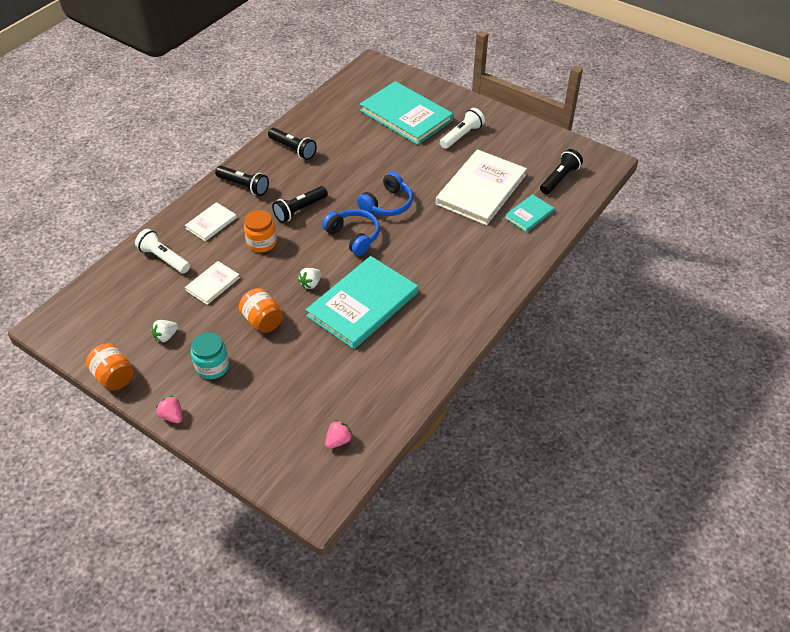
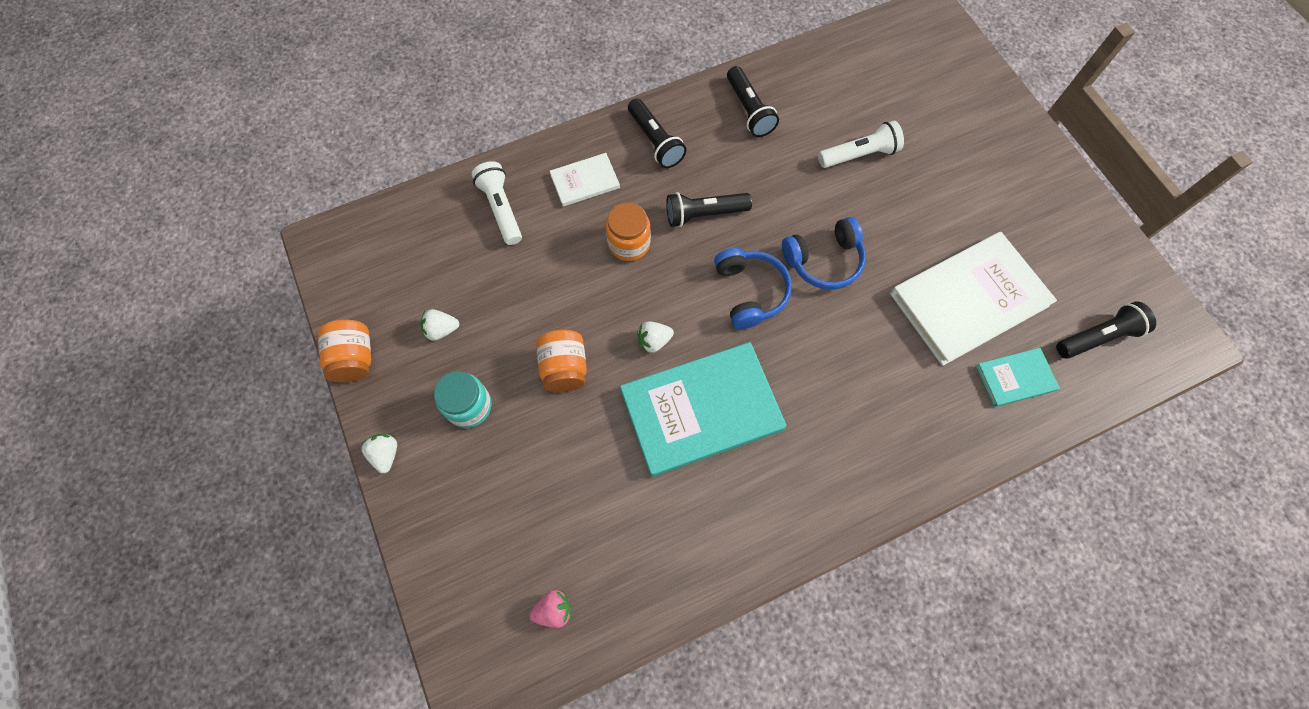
camera: 30 degrees right, 20 degrees up
pink strawberry [156,396,182,423] -> white strawberry [361,434,397,473]
white book [185,261,240,305] -> none
turquoise book [360,81,453,145] -> none
white flashlight [440,108,485,149] -> white flashlight moved to [818,121,904,168]

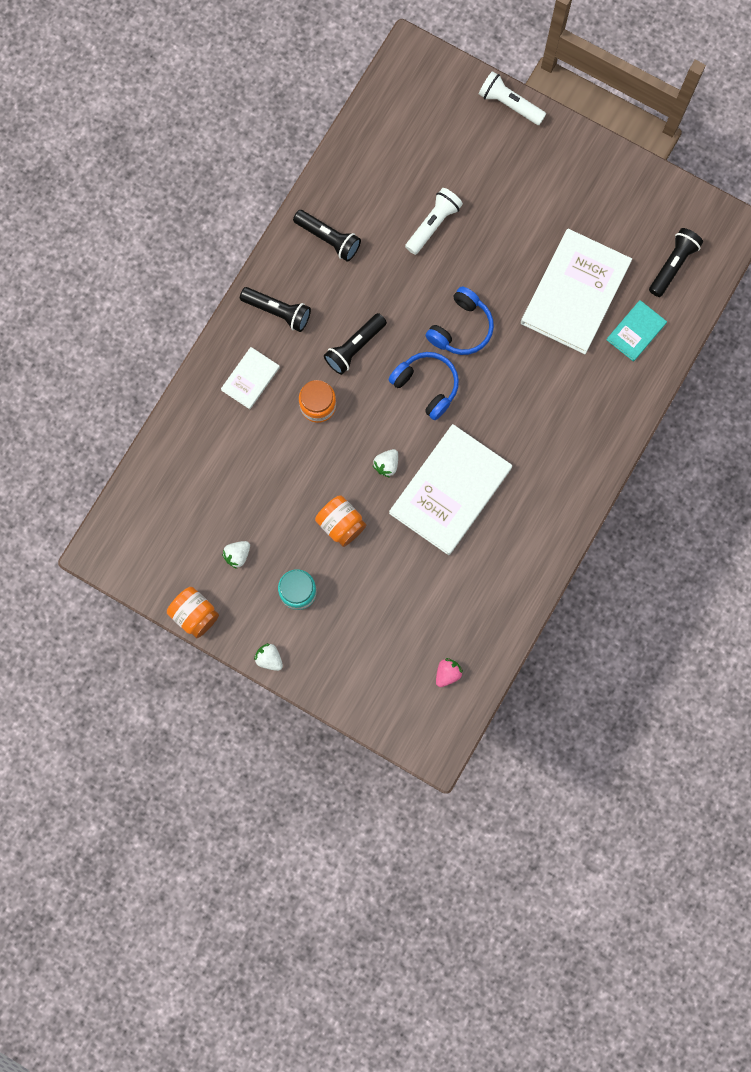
camera: 35 degrees left, 10 degrees up
white flashlight [472,161,522,245] -> white flashlight moved to [479,71,546,125]
turquoise book [620,342,787,477] -> white book [389,424,512,555]

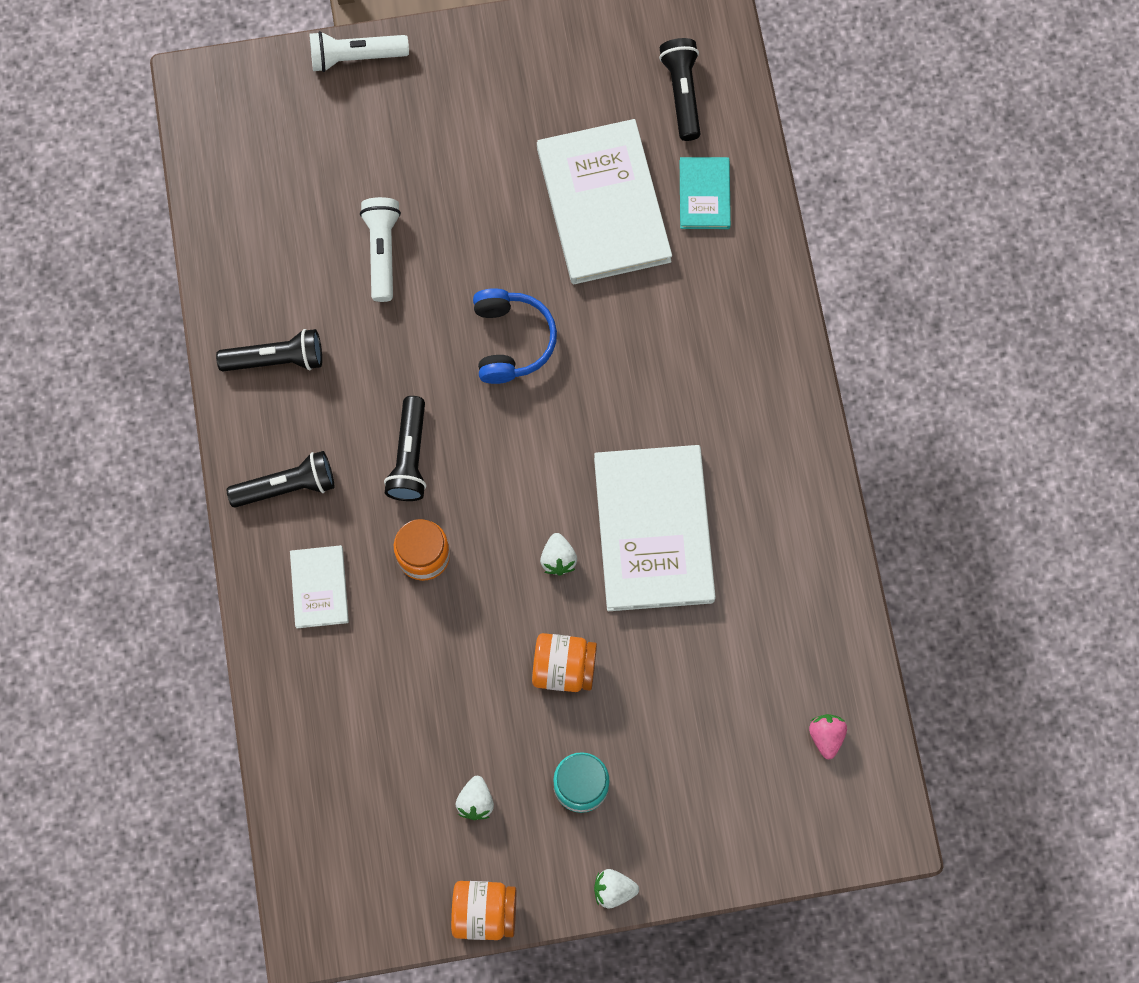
camera: 40 degrees left, 5 degrees down
blue headphones [389,352,459,420] -> none

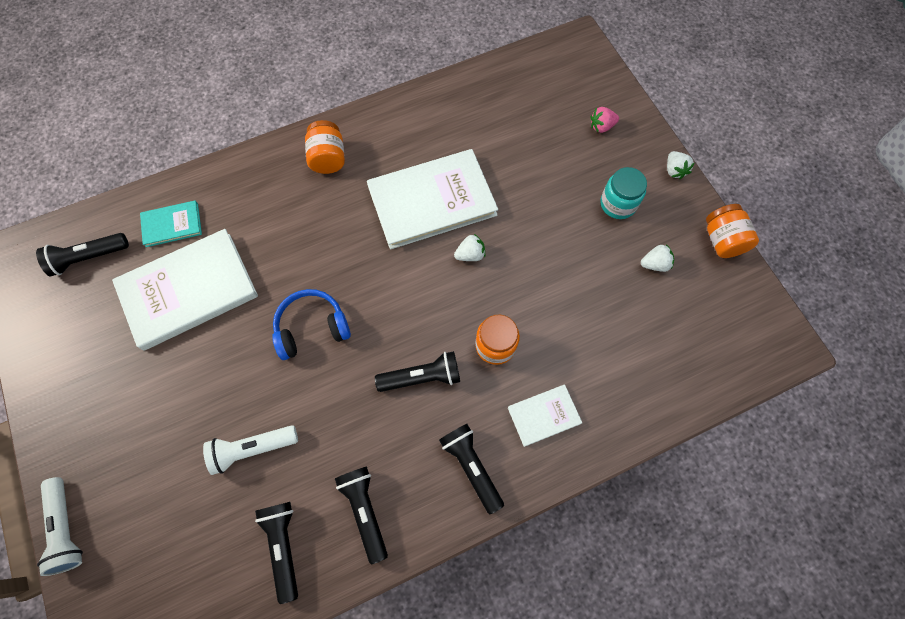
camera: 105 degrees left, 5 degrees down
orange jar [532,633,597,692] -> orange jar moved to [305,120,345,174]
pink strawberry [809,714,847,759] -> pink strawberry moved to [590,107,619,133]
none -> black flashlight [255,502,298,604]

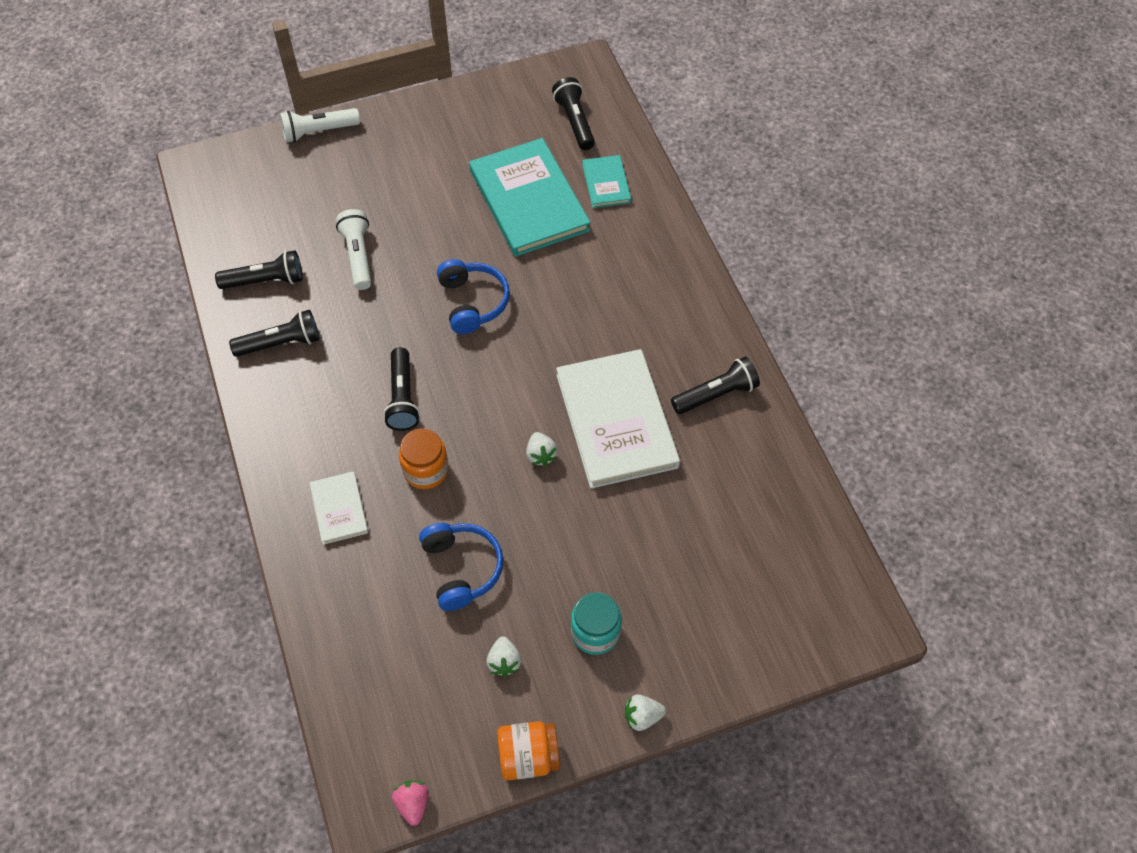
camera: 95 degrees right, 10 degrees down
white book [112,229,258,350] -> turquoise book [469,138,591,257]
orange jar [305,120,345,174] -> none
black flashlight [439,424,504,514] -> black flashlight moved to [671,357,760,414]
pink strawberry [590,107,619,133] -> pink strawberry moved to [392,780,429,826]
none -> blue headphones [419,523,503,611]

